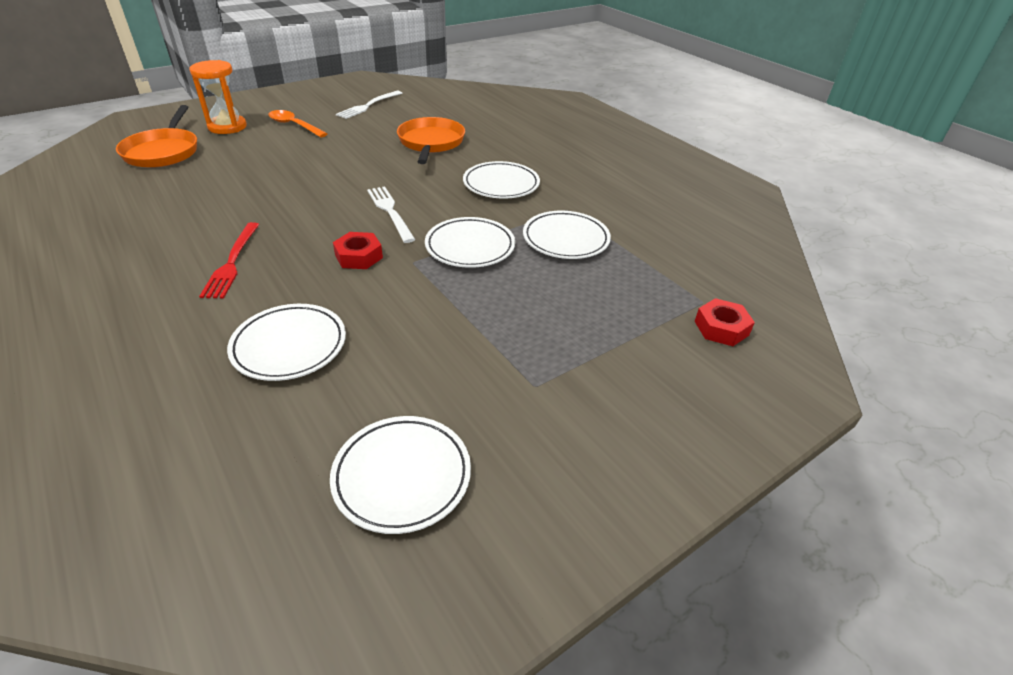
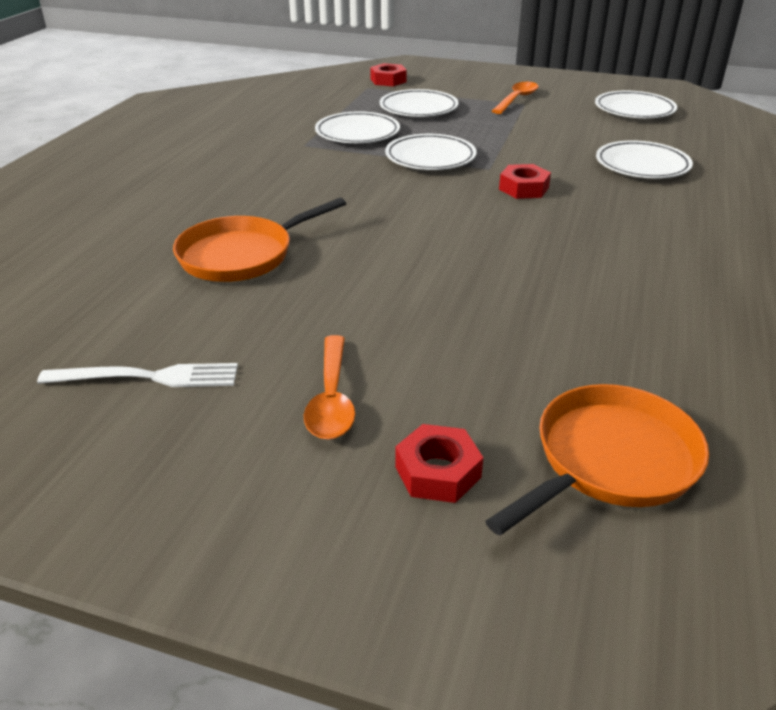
camera: 125 degrees left, 5 degrees down
orange hourglass [189,60,247,134] -> red nut [395,424,483,503]
red fork [199,222,260,298] -> none
white fork [367,186,415,243] -> none
white plate [463,161,540,199] -> white plate moved to [380,89,459,117]
none -> orange spoon [492,82,538,114]

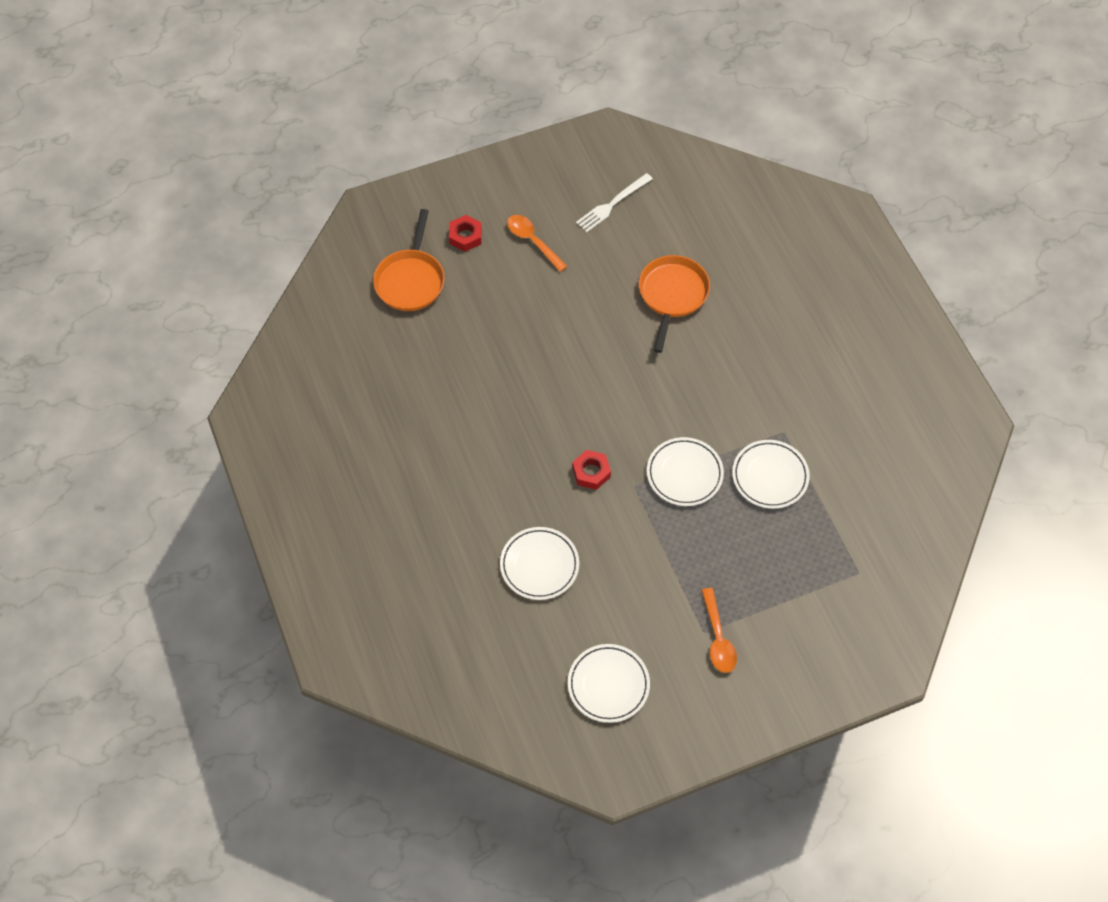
camera: 140 degrees right, 25 degrees up
red nut [370,63,407,86] -> none
white plate [380,89,459,117] -> none

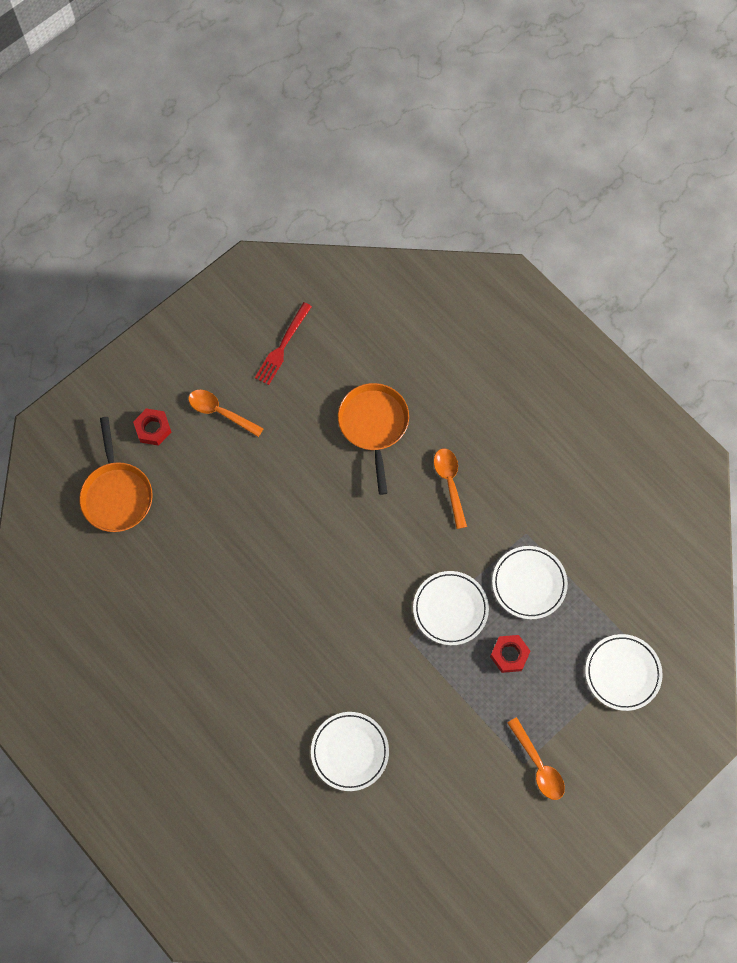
camera: 20 degrees left, 10 degrees up
white plate [568,644,650,723] -> white plate moved to [585,634,663,711]
red nut [572,450,611,490] -> red nut moved to [490,635,530,673]
white fork [576,173,653,232] -> red fork [255,302,312,385]
none -> orange spoon [434,449,467,529]

